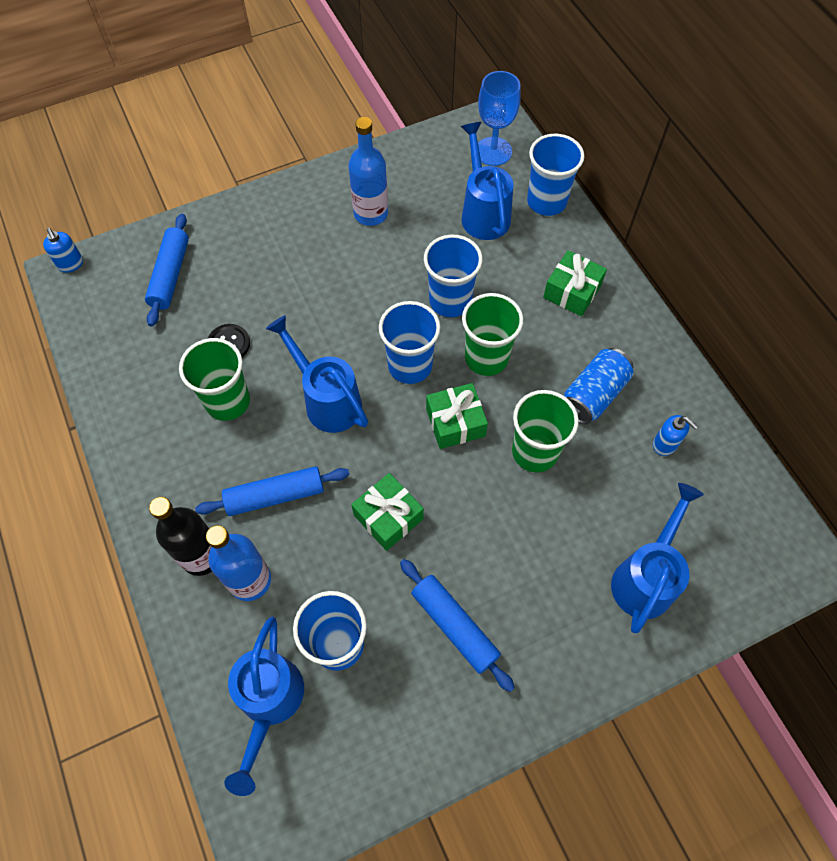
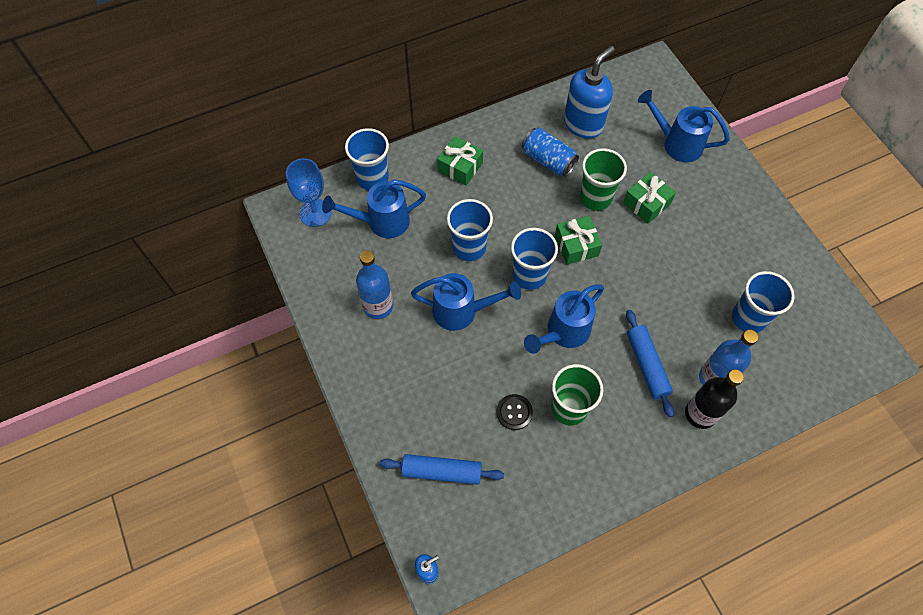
camera: 90 degrees left, 0 degrees up
blue watering can [224,616,304,796] -> blue watering can moved to [411,273,521,331]
green gift [351,473,424,551] -> green gift moved to [623,172,676,224]
blue rolling pin [400,559,515,692] -> none
green cup [462,293,523,376] -> none
blue soap dispenser [653,415,698,456] -> blue soap dispenser [564,46,615,139], size x2.16

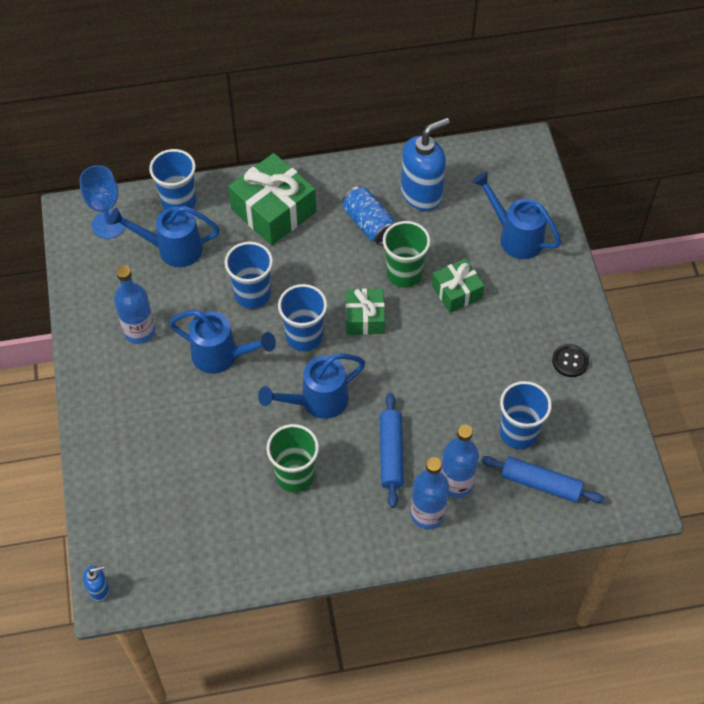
camera: 15 degrees right, 5 degrees down
blue rolling pin [380,454,504,485] -> blue rolling pin moved to [481,456,604,503]
green gift [437,136,483,186] -> green gift [228,153,316,245], size x1.69
black button [496,394,533,430] -> black button moved to [552,344,589,377]
black bottle [685,369,744,429] -> blue bottle [411,457,449,529]

